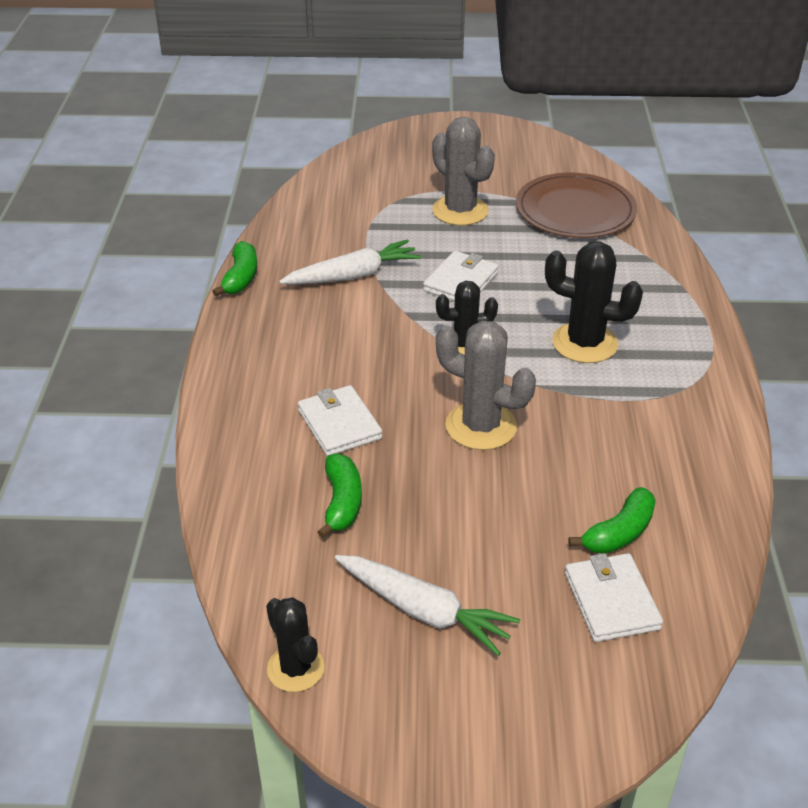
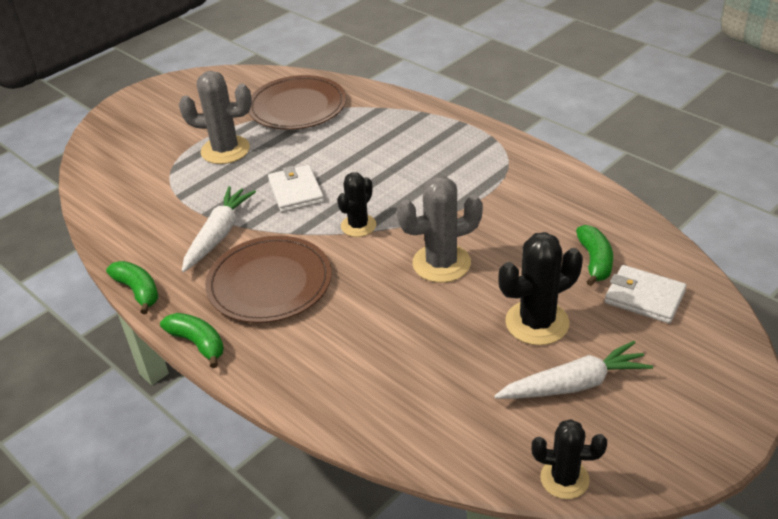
camera: 45 degrees left, 0 degrees up
white wallet [298,385,382,456] -> none
green banana [317,453,362,538] -> green banana moved to [160,313,224,368]
black cactus [545,242,643,363] -> black cactus moved to [499,232,583,345]
none -> brown plate [205,236,332,323]

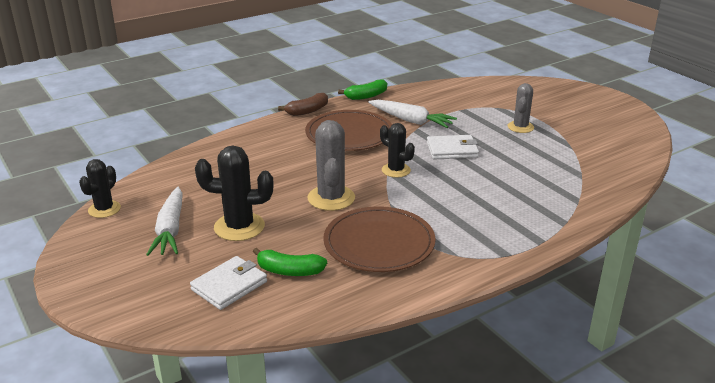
camera: 100 degrees right, 10 degrees down
green banana [160,313,224,368] -> brown banana [278,93,328,116]
grey cactus [179,71,252,164] -> grey cactus [508,83,534,133], size x0.65
brown plate [249,75,346,130] -> brown plate moved to [323,207,436,272]
black cactus [499,232,583,345] -> black cactus turned 75 degrees counterclockwise [195,145,274,241]

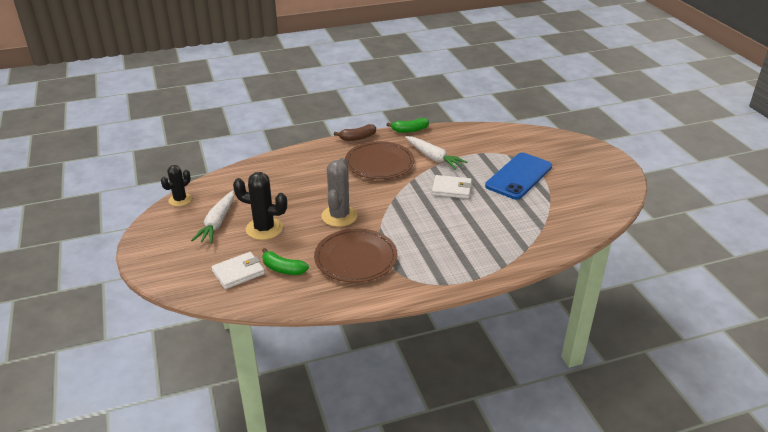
camera: 15 degrees right, 5 degrees up
black cactus [380,123,415,178] -> none
grey cactus [508,83,534,133] -> blue phone [485,153,552,200]

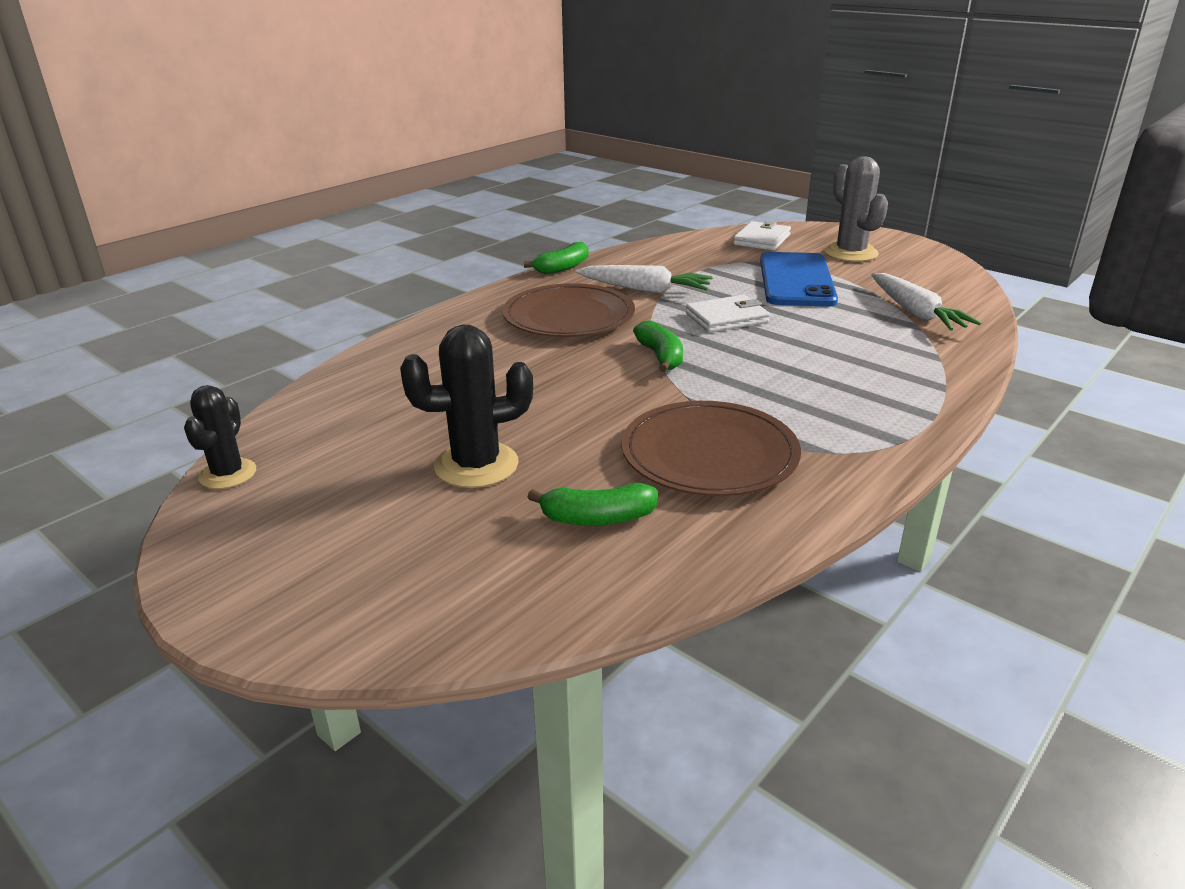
camera: 30 degrees left, 5 degrees down
white carrot [191,191,234,244] -> white carrot moved to [871,273,981,331]
white wallet [212,252,265,289] -> white wallet moved to [733,221,791,251]
grey cactus [321,158,358,227] -> grey cactus moved to [824,156,888,262]
brown banana [334,124,376,141] -> none
none -> green banana [633,320,683,372]

